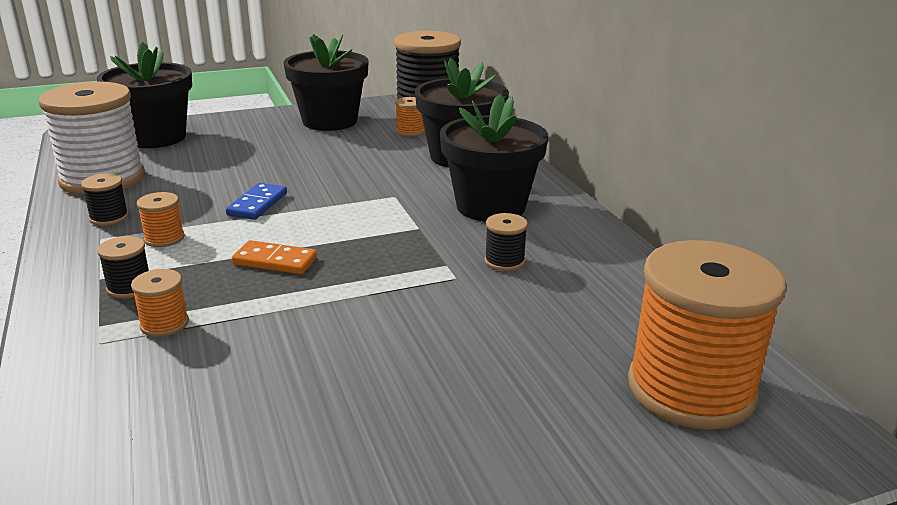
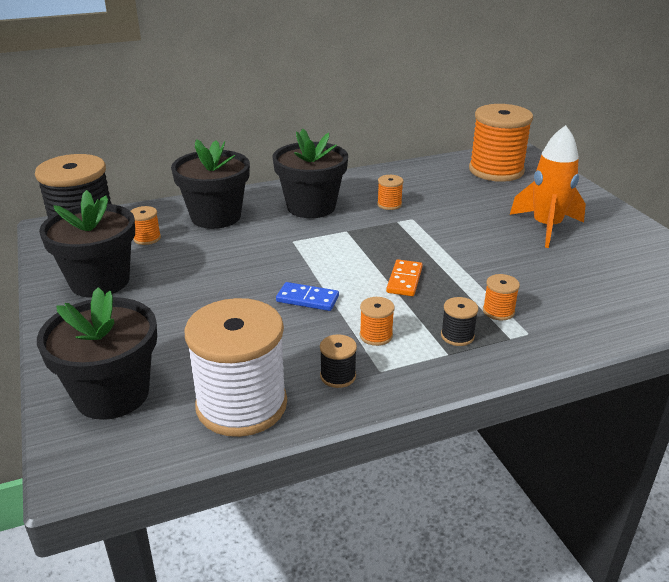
camera: 90 degrees left, 5 degrees up
black spool [485,213,528,271] -> orange spool [377,175,403,210]
none -> orange rocket [510,125,586,248]

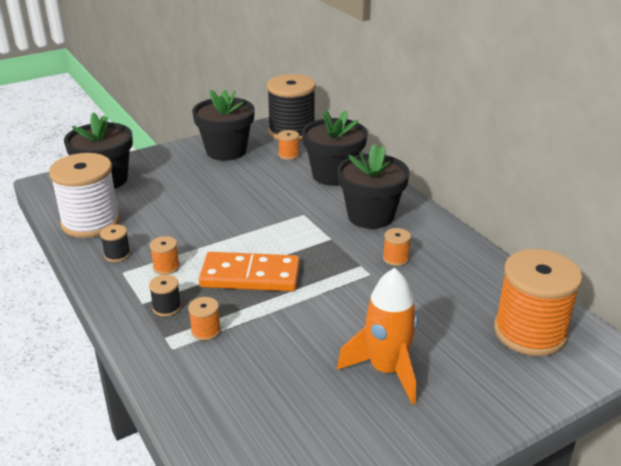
camera: 80 degrees right, 0 degrees up
blue domino [276,282,339,311] -> none
orange domino [386,260,422,296] -> orange domino [199,252,300,291], size x1.90

